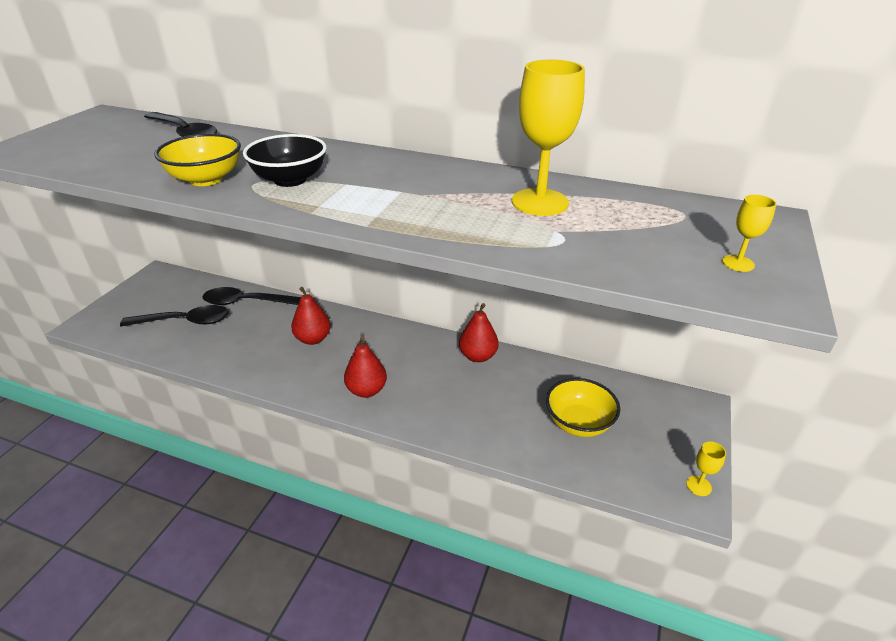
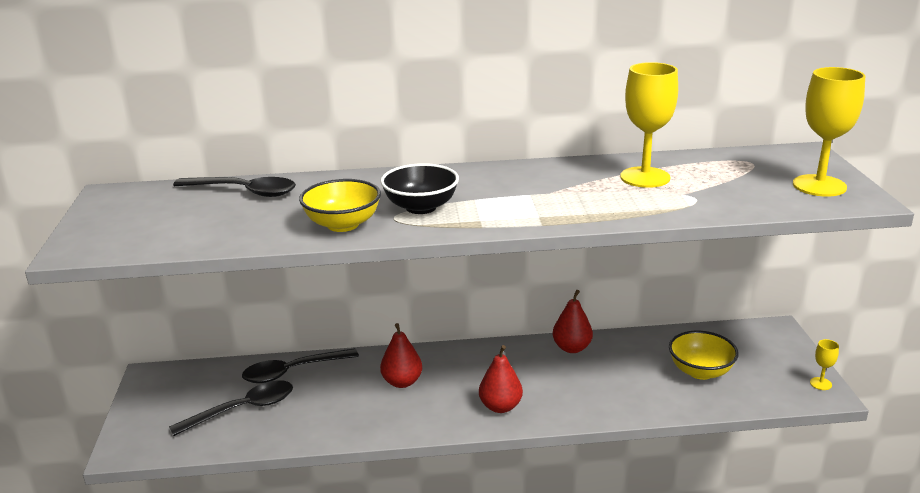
camera: 25 degrees left, 10 degrees down
yellow goblet [722,195,776,272] -> yellow goblet [793,67,865,197], size x2.22

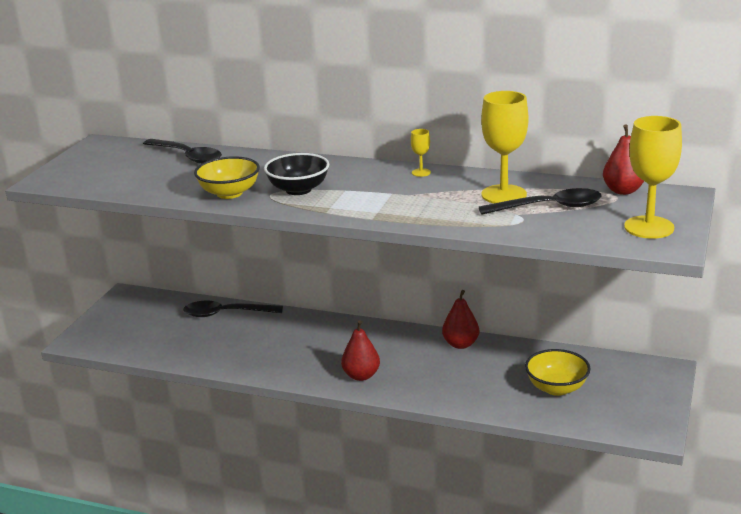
camera: 25 degrees right, 0 degrees up
black spoon [169,380,293,436] -> black spoon moved to [479,188,602,215]
red pear [380,323,422,388] -> red pear moved to [603,124,644,195]
yellow goblet [810,339,839,390] -> yellow goblet moved to [411,129,431,177]

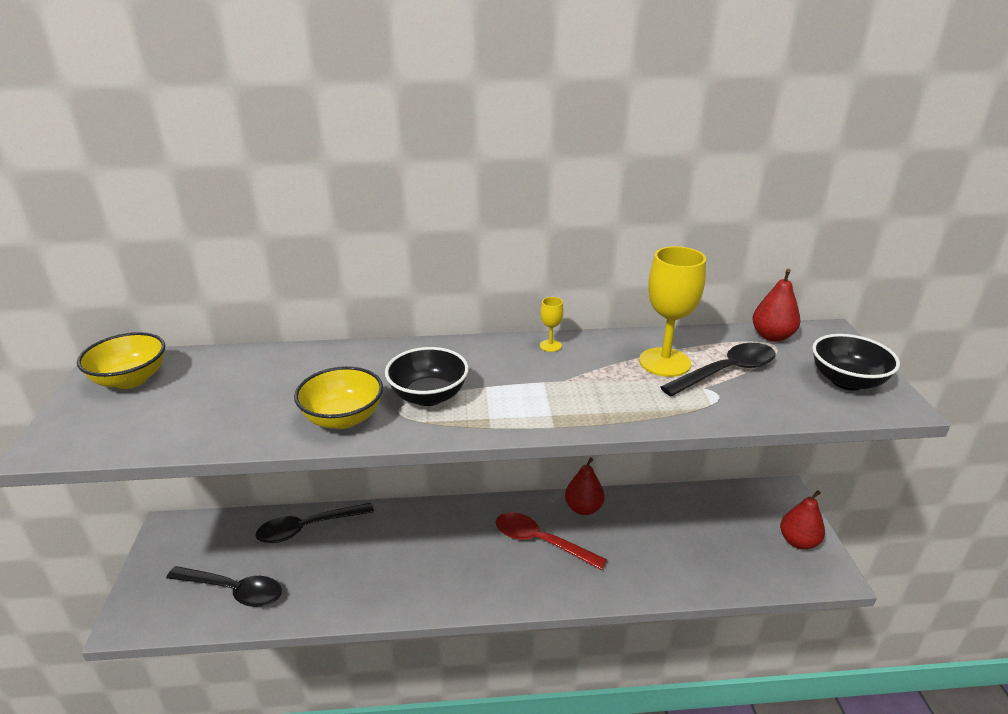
camera: 25 degrees left, 5 degrees up
black spoon [143,139,222,164] -> black spoon moved to [166,566,282,607]
red pear [341,320,380,381] -> red pear moved to [780,490,825,550]
yellow bowl [525,349,591,396] -> yellow bowl moved to [77,332,165,389]
yellow goblet [624,116,682,239] -> black bowl [812,334,900,391]
none -> red spoon [496,512,607,570]

